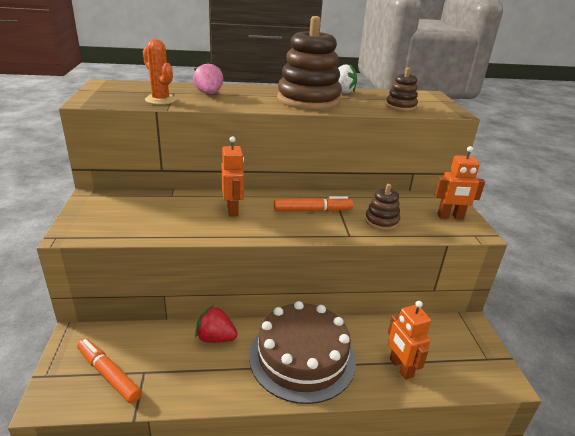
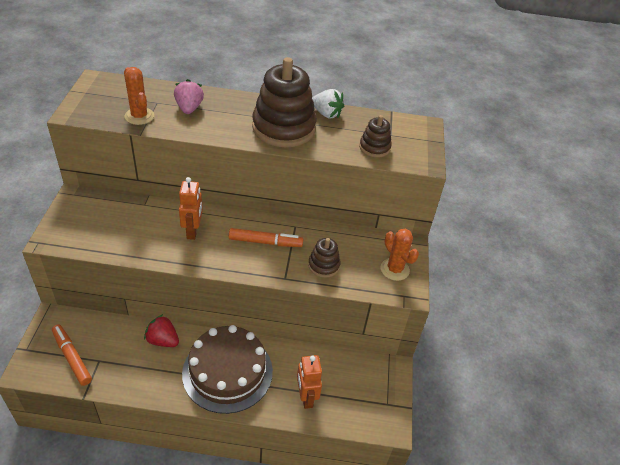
camera: 10 degrees right, 15 degrees up
orange robot [435,146,485,220] -> orange cactus [381,229,419,281]

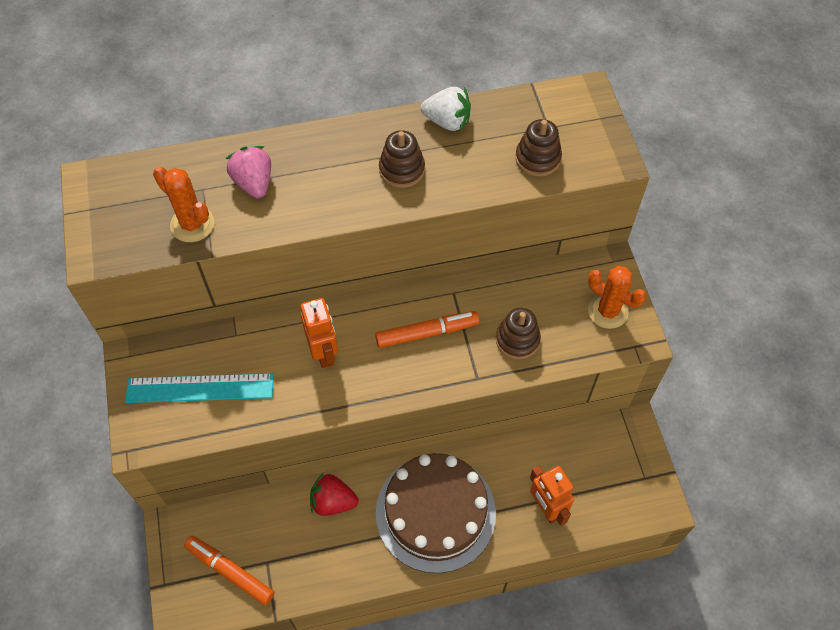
camera: 15 degrees left, 15 degrees up
brown stacking toy [252,57,317,147] -> brown stacking toy [379,130,425,188], size x0.49
none -> turquoise ruler [125,373,274,403]

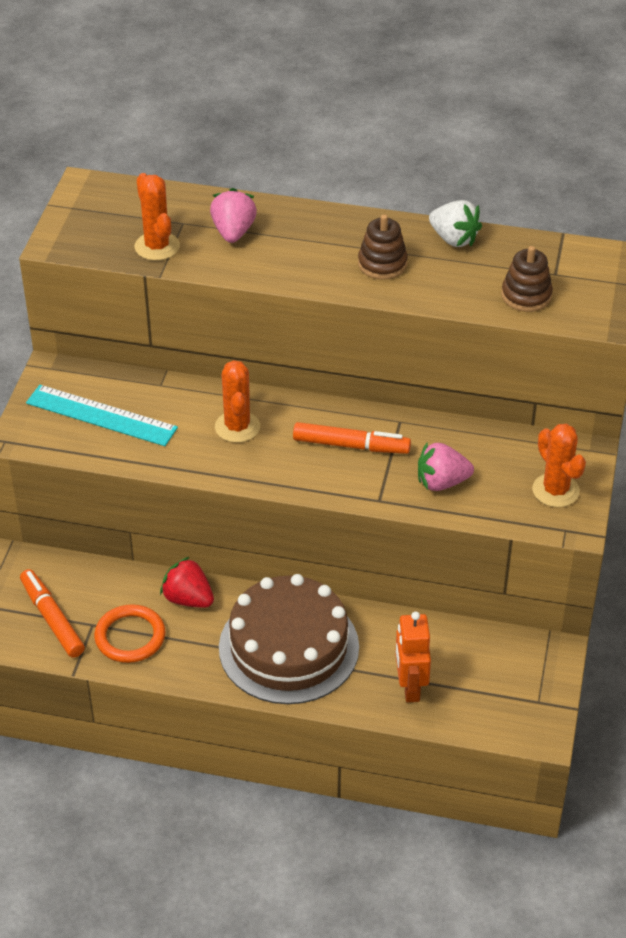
camera: 25 degrees right, 15 degrees down
orange robot [301,298,338,368] -> orange cactus [215,360,260,443]
brown stacking toy [496,308,541,359] -> pink strawberry [418,442,474,491]
none -> orange ring [94,604,166,663]

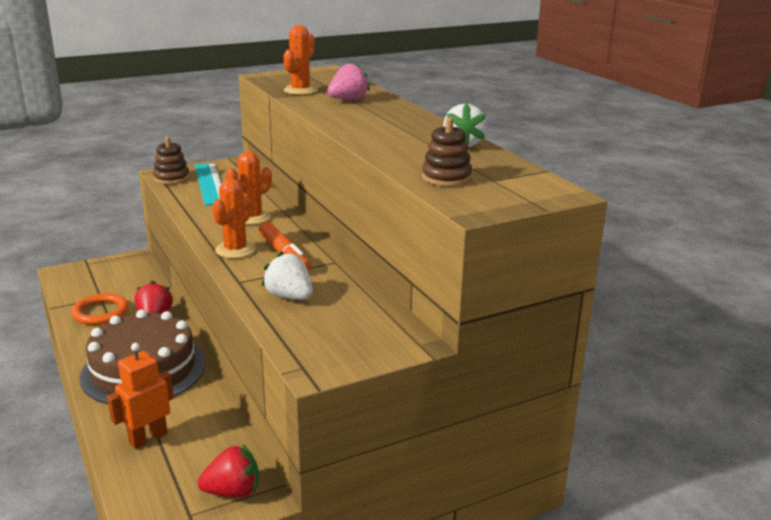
camera: 50 degrees right, 20 degrees down
orange marker [20,569,85,658] -> none
brown stacking toy [358,214,408,280] -> brown stacking toy moved to [153,136,190,184]
pink strawberry [418,442,474,491] -> white strawberry [262,251,313,300]
orange cactus [532,424,586,507] -> orange cactus moved to [212,178,256,258]
none -> red strawberry [198,444,259,498]

